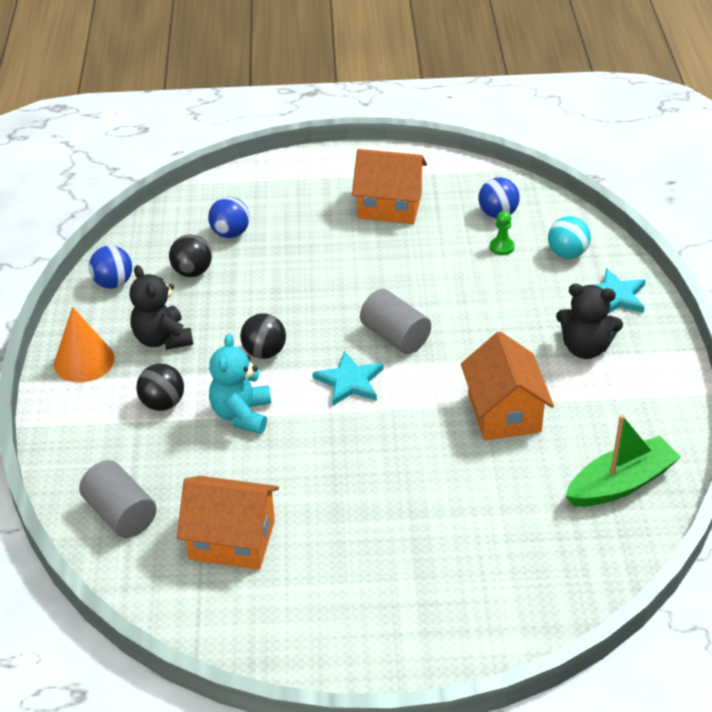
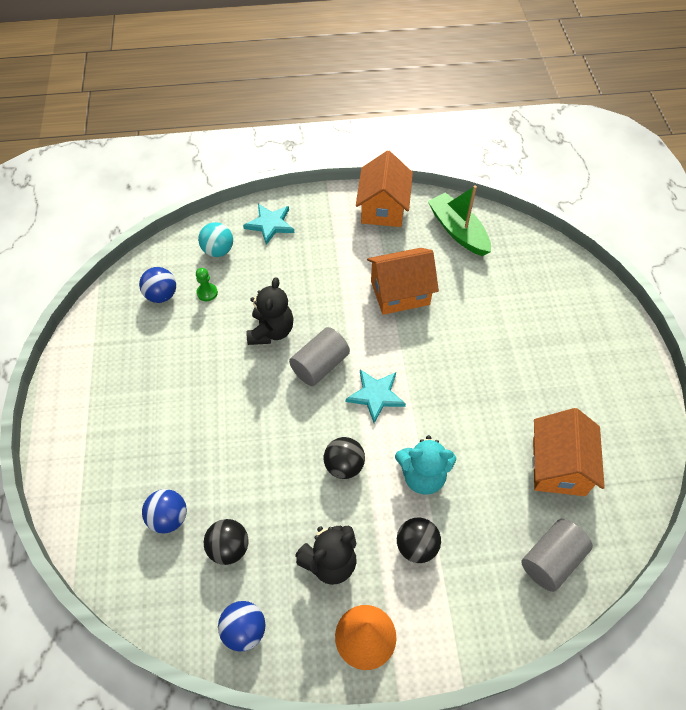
camera: 95 degrees left, 15 degrees up
orange house [352,149,427,224] -> orange house moved to [356,150,413,227]
black teddy bear [556,284,623,359] -> black teddy bear moved to [247,277,294,345]

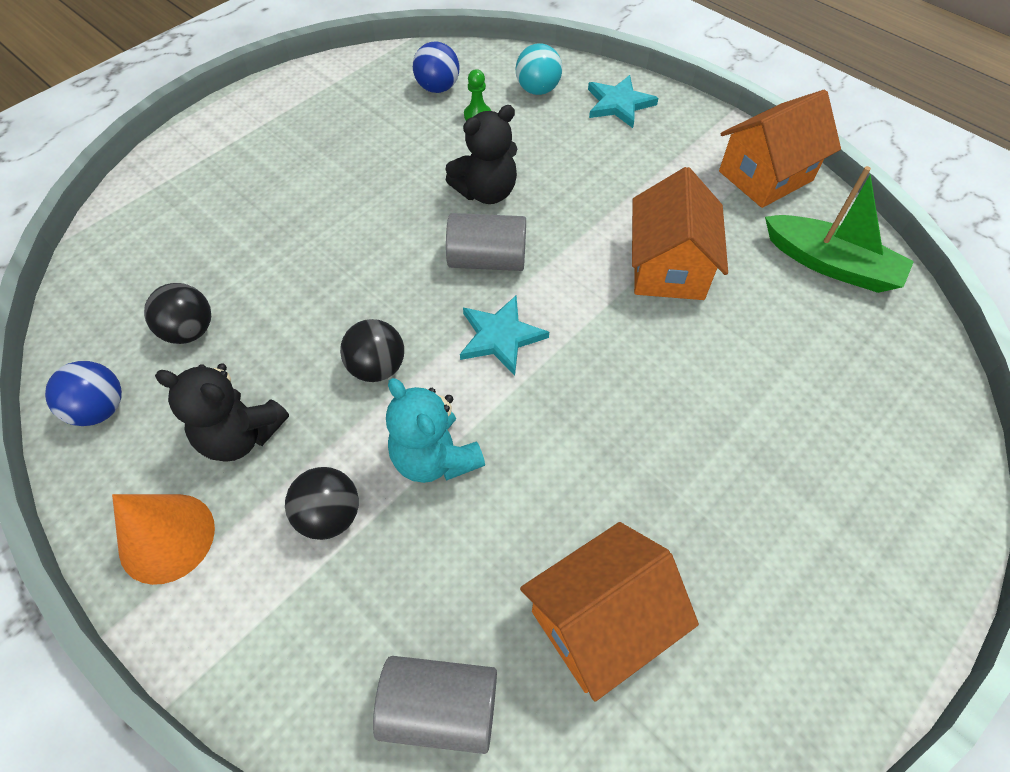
camera: 50 degrees right, 0 degrees up
blue ball [142,489,187,533] -> none
orange house [367,248,439,315] -> orange house turned 60 degrees clockwise [632,167,728,300]
green boat [428,185,491,256] -> green boat turned 105 degrees clockwise [765,166,914,293]

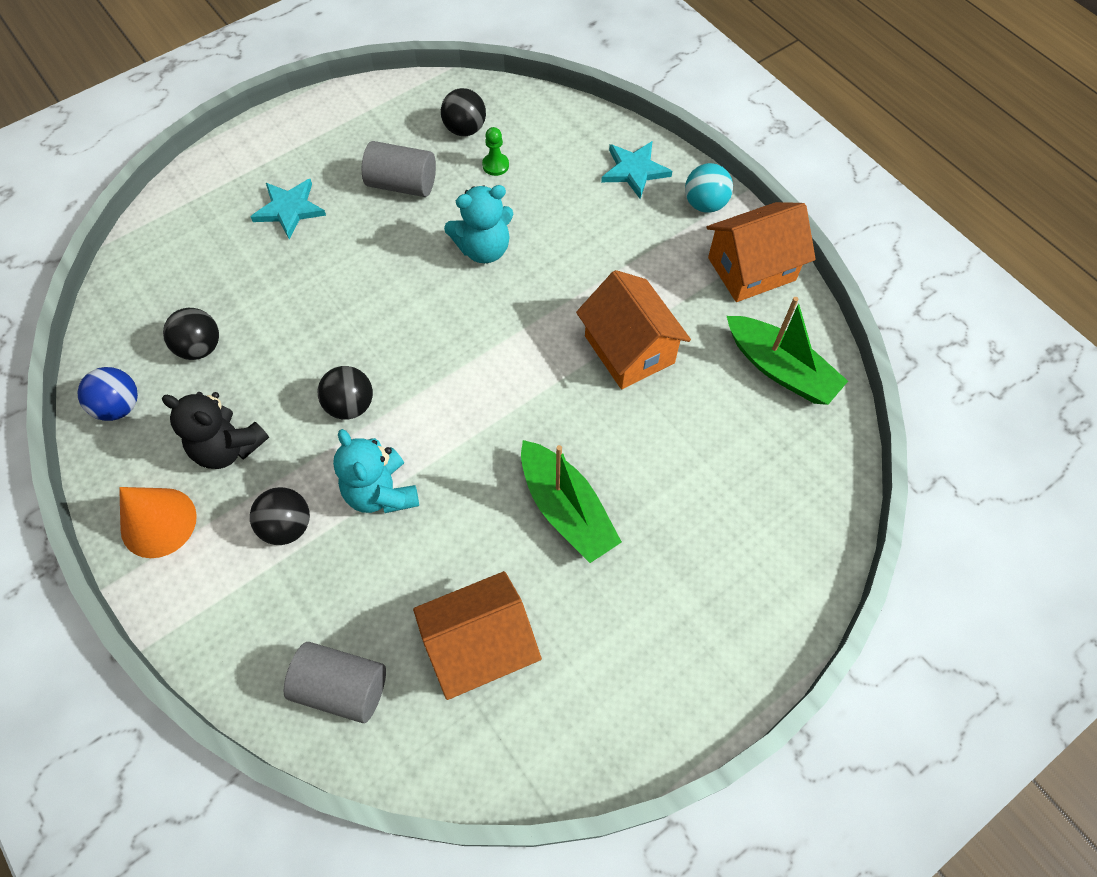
camera: 10 degrees right, 5 degrees up
blue ball [413,41,459,93] -> black ball [441,88,486,136]
black teddy bear [445,105,517,204] -> turquoise teddy bear [444,185,513,263]
grey cylinder [446,213,526,271] -> grey cylinder moved to [362,141,436,197]
turquoise star [460,296,549,376] -> turquoise star moved to [251,179,326,239]
turquoise ball [515,43,562,95] -> turquoise ball moved to [685,163,733,213]
orange house [632,167,728,300] -> orange house turned 45 degrees counterclockwise [576,270,691,389]
none -> green boat [521,440,622,563]

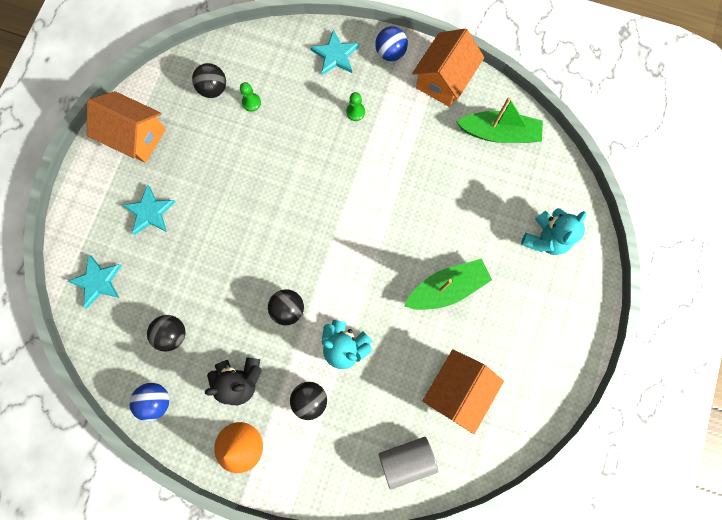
camera: 35 degrees left, 15 degrees up
grey cylinder [362,141,436,197] -> none
turquoise teddy bear [444,185,513,263] -> turquoise teddy bear moved to [521,208,587,255]
green boat [521,440,622,563] -> green boat turned 45 degrees counterclockwise [404,259,492,310]
orange house [576,270,691,389] -> orange house moved to [87,91,166,163]
turquoise ball [685,163,733,213] -> blue ball [375,26,408,61]
none -> turquoise star [67,255,122,309]
none -> green pawn [346,92,365,121]

